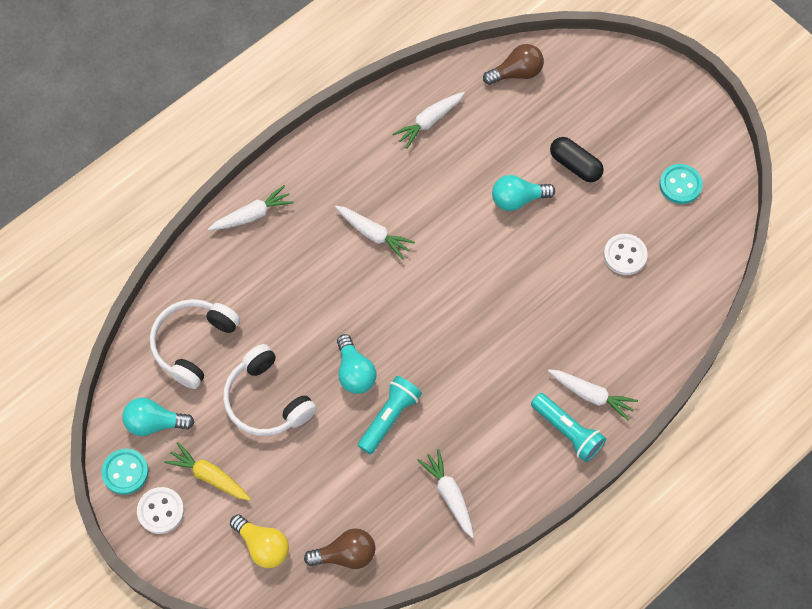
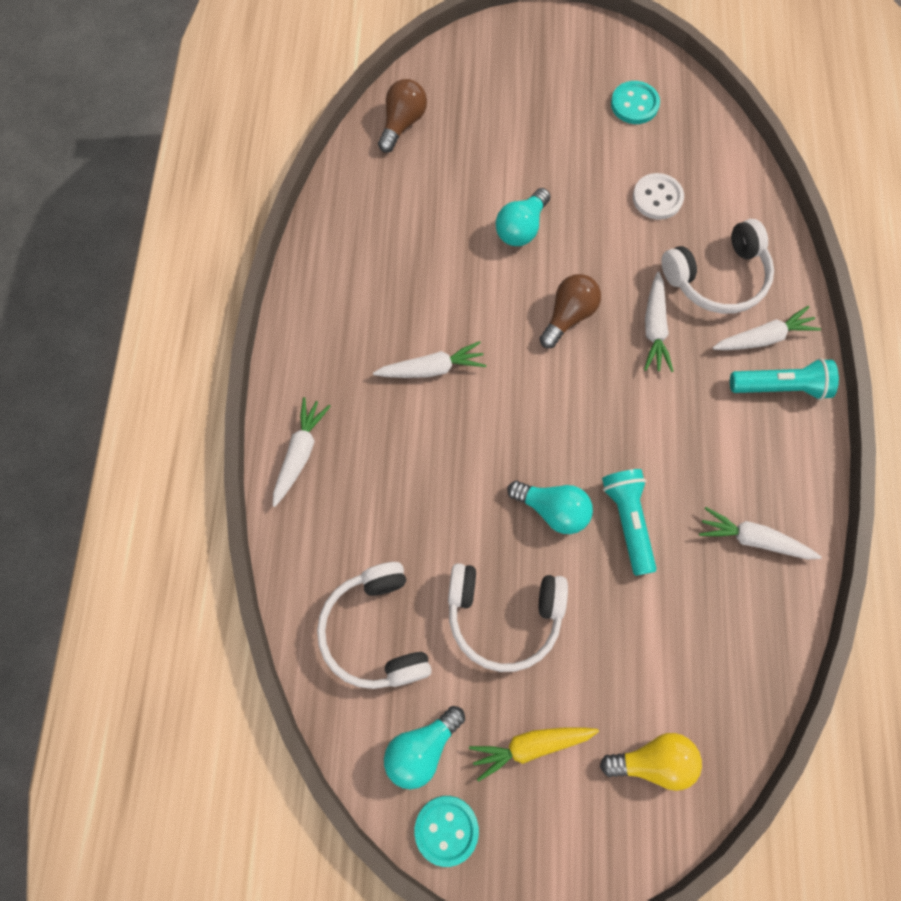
camera: 45 degrees left, 5 degrees up
white button [137,487,184,534] -> none
brown light bulb [304,528,375,569] -> brown light bulb moved to [540,274,601,348]
white carrot [392,92,465,149] -> white carrot moved to [644,272,674,372]
black capsule [550,137,604,182] -> none
none -> white headphones [661,219,774,314]

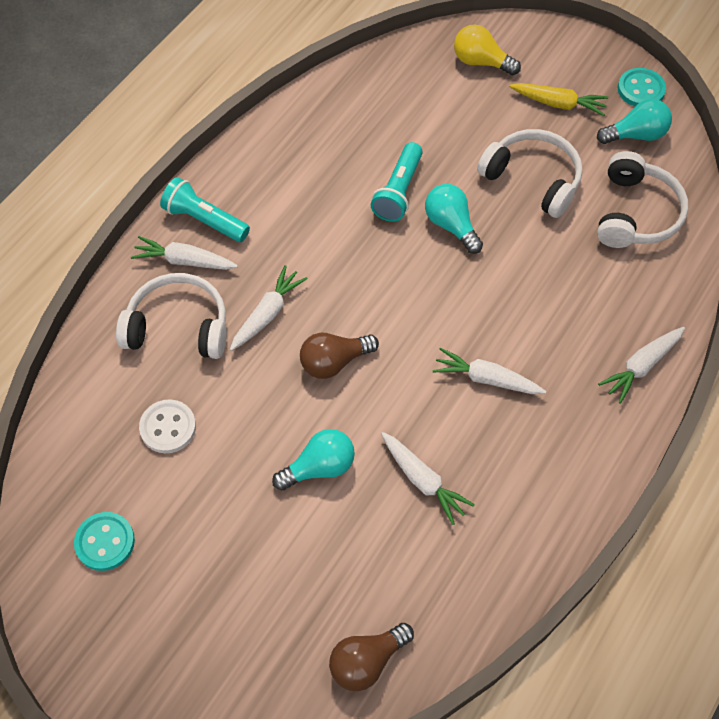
camera: 150 degrees left, 10 degrees down
white carrot [699,507,822,559] -> white carrot moved to [381,432,475,525]

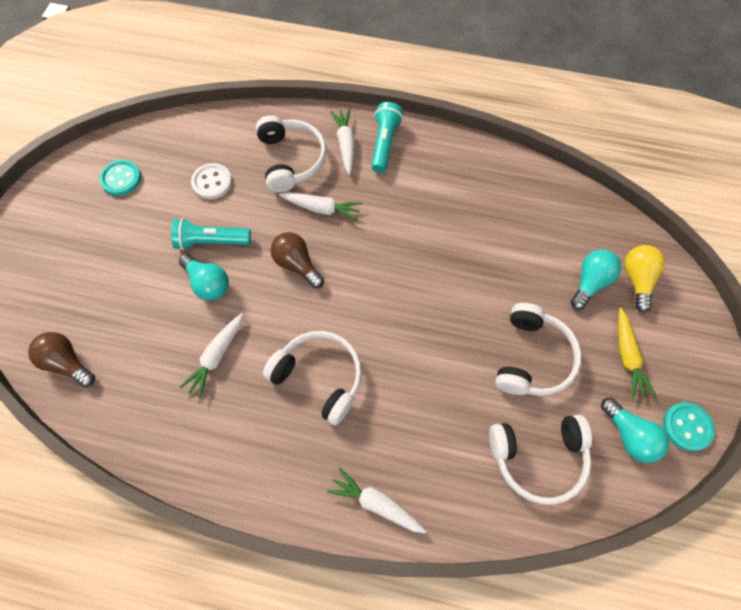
camera: 70 degrees right, 5 degrees up
turquoise flashlight [371,142,423,222] -> turquoise flashlight moved to [171,218,251,250]
turquoise light bulb [425,184,483,254] -> turquoise light bulb moved to [571,249,621,310]
white carrot [433,347,546,394] -> white headphones [263,331,362,425]

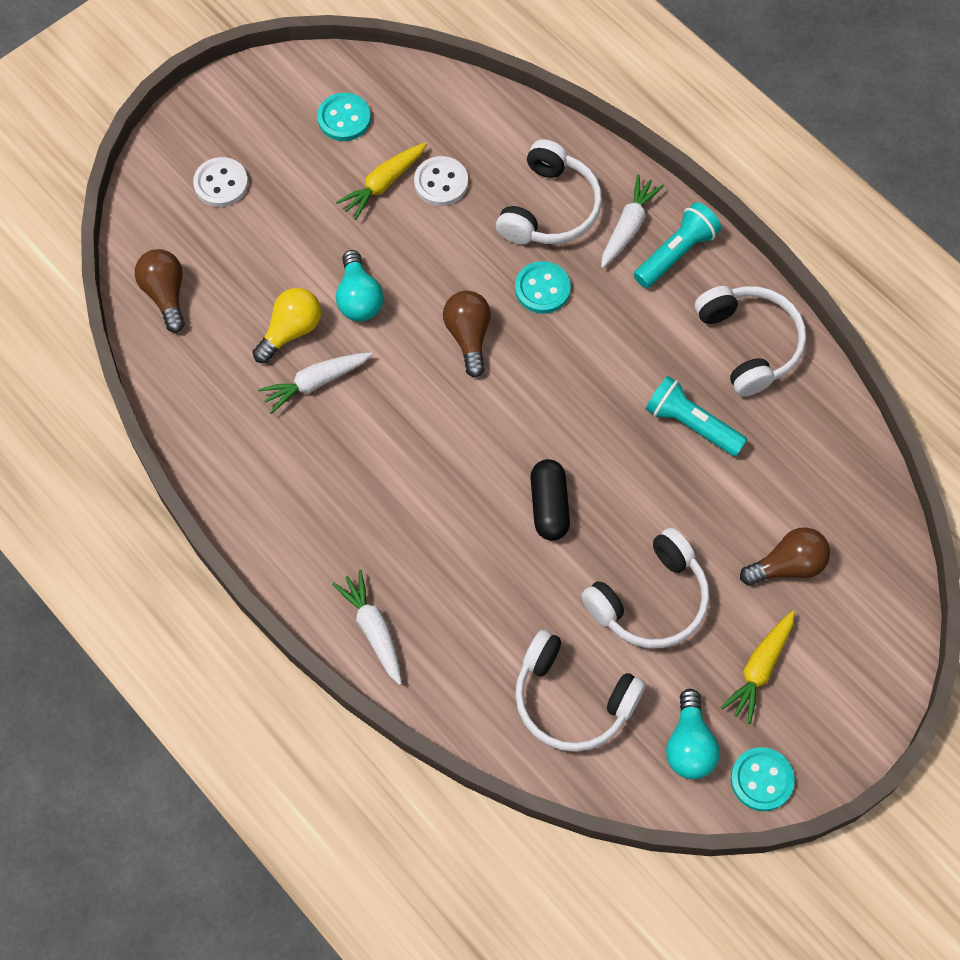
camera: 35 degrees right, 0 degrees up
turquoise flashlight [171,218,251,250] -> turquoise flashlight moved to [645,376,747,457]
white headphones [263,331,362,425] -> white headphones moved to [695,286,806,396]
white carrot [279,192,363,221] -> turquoise button [515,261,571,314]
turquoise light bulb [571,249,621,310] -> brown light bulb [740,527,830,586]
yellow light bulb [624,245,665,313] -> yellow light bulb moved to [253,288,321,363]
none -> white button [193,157,248,207]
none -> yellow carrot [336,142,427,220]
none -> black capsule [530,459,570,541]

